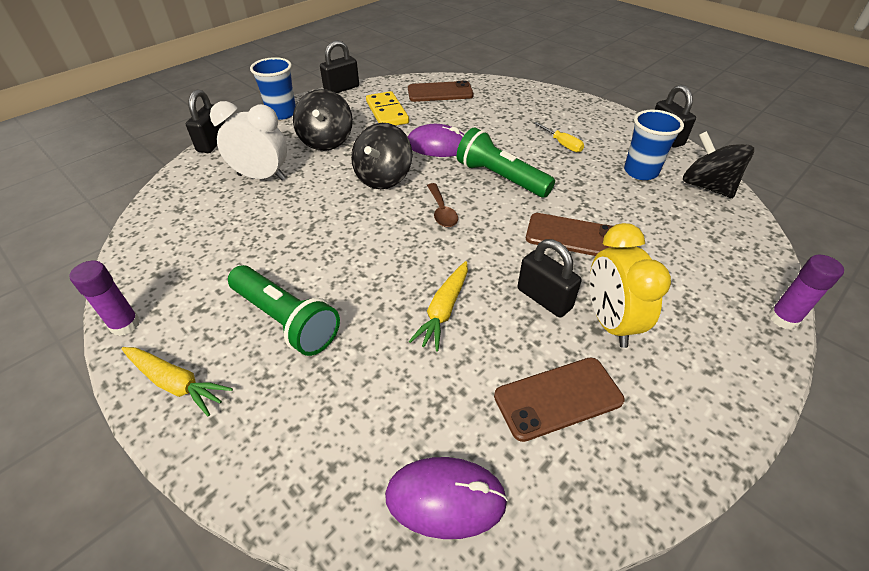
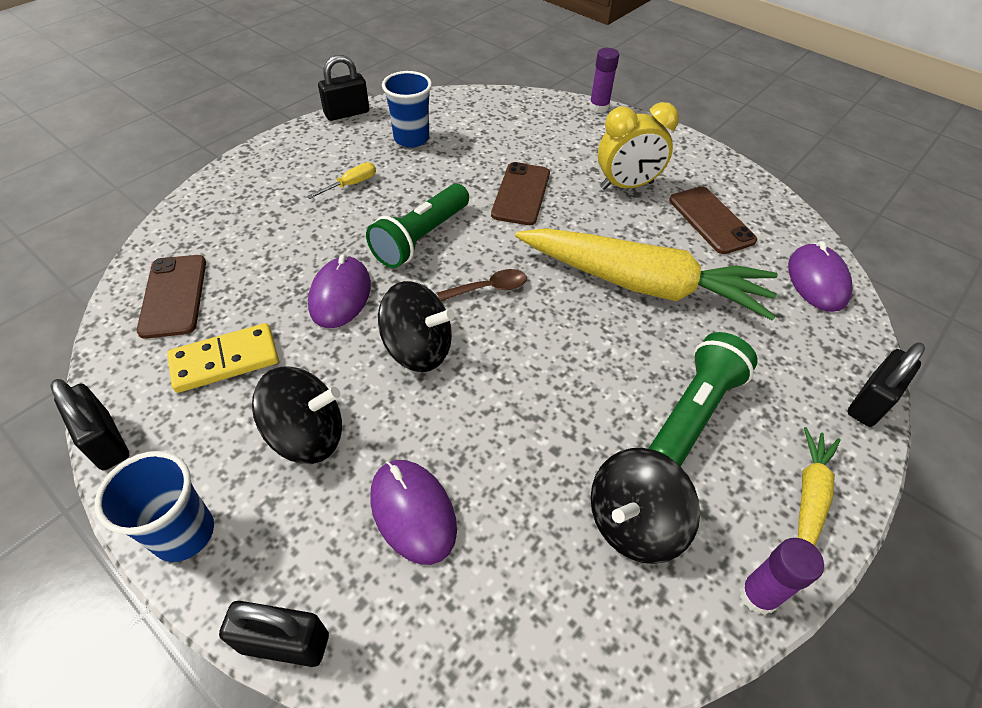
camera: 95 degrees left, 5 degrees up
white clock [210,101,287,180] -> purple mouse [370,460,457,565]
yellow carrot [408,261,468,352] -> yellow carrot [515,228,778,321], size x2.19
black padlock [518,239,582,318] -> black padlock moved to [848,342,925,427]
black spinning top [683,131,754,198] -> black spinning top moved to [591,448,700,564]

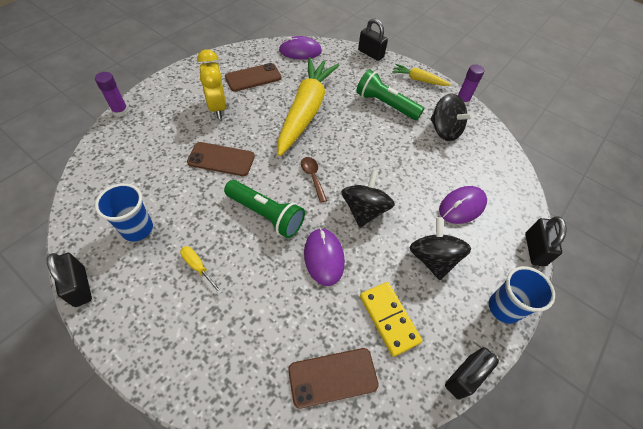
camera: 95 degrees left, 5 degrees up
purple mouse [308,254,371,328] -> purple mouse turned 75 degrees clockwise [304,228,345,286]

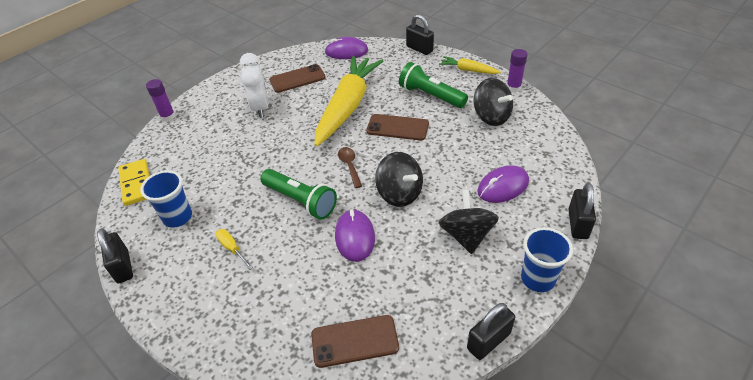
camera: 10 degrees right, 10 degrees down
brown phone [187,142,255,176] -> brown phone moved to [366,114,429,140]
yellow clock [197,49,227,119] -> white clock [240,53,269,118]
black spinning top [341,170,395,228] -> black spinning top turned 120 degrees clockwise [375,152,423,207]
yellow domino [360,282,422,357] -> yellow domino moved to [118,159,149,206]

